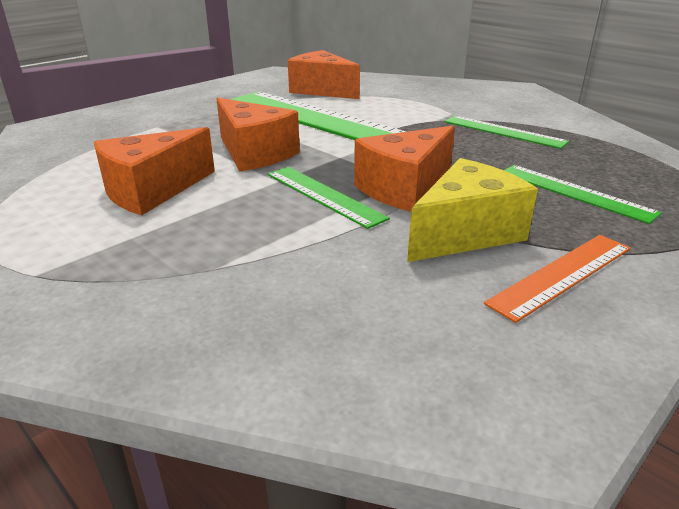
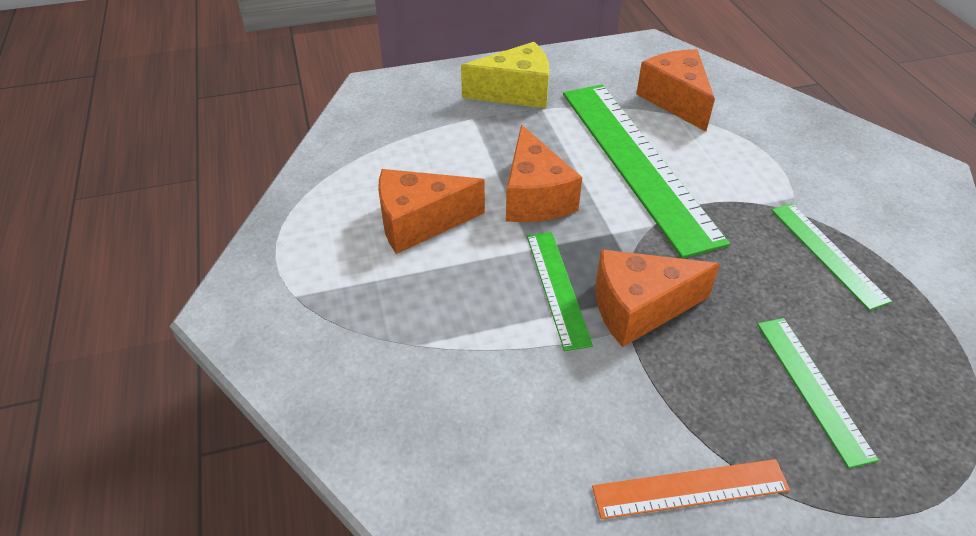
camera: 30 degrees right, 15 degrees up
yellow cheese [407,158,538,262] -> yellow cheese moved to [461,42,549,108]

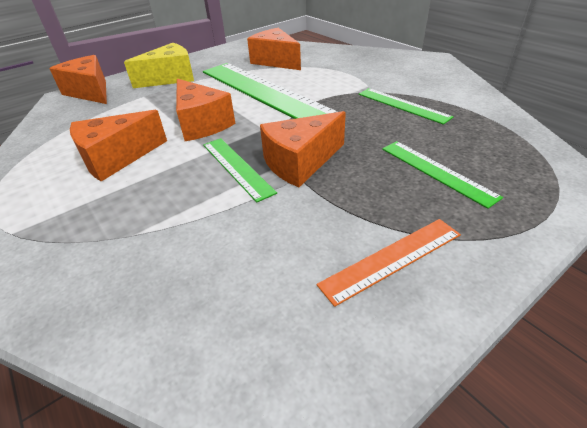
camera: 20 degrees left, 5 degrees down
none -> orange cheese [49,55,107,104]

